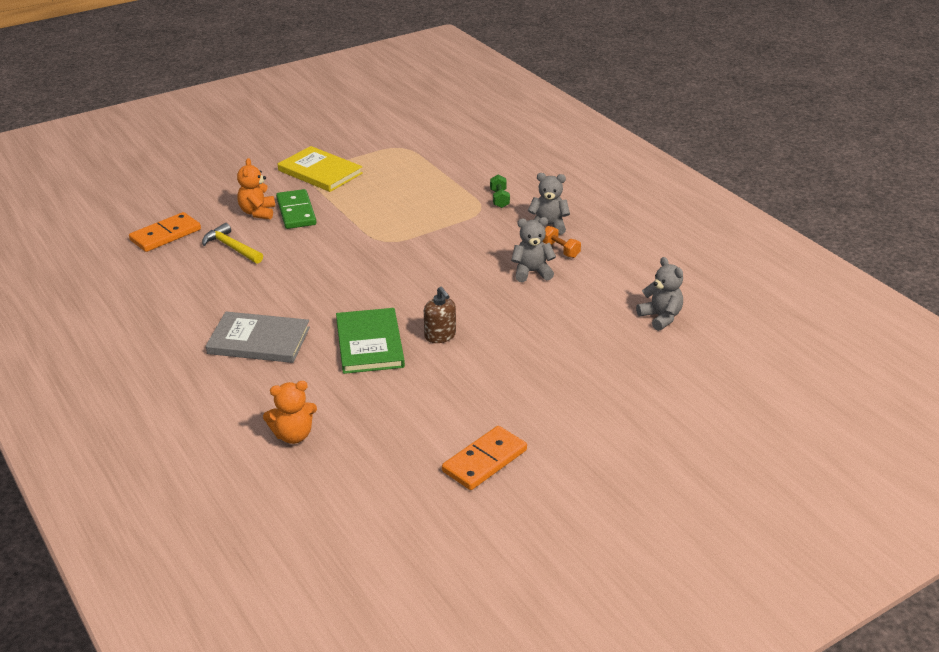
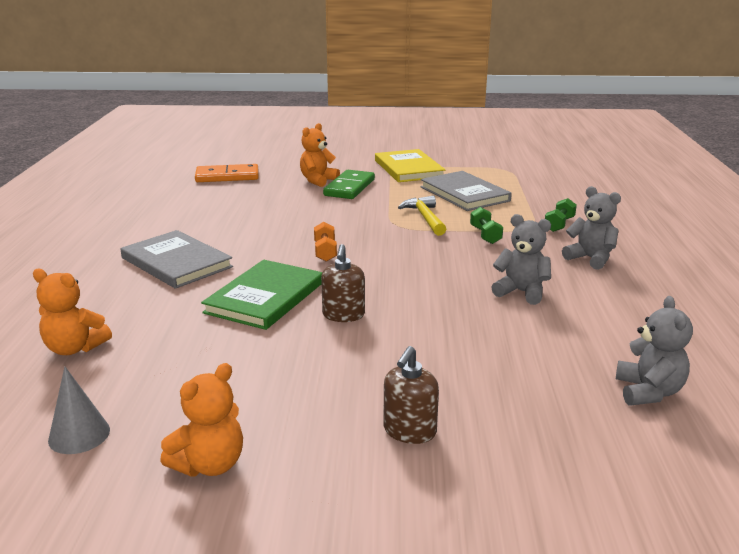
camera: 35 degrees right, 10 degrees down
yellow hammer [202,223,263,264] -> yellow hammer moved to [398,196,446,236]
orange domino [442,426,527,490] -> orange teddy bear [160,363,243,477]
orange dumbbell [542,226,581,258] -> orange dumbbell moved to [314,222,337,262]
none -> grey cone [48,367,110,454]
none -> brown soap dispenser [383,346,439,444]
none -> grey book [421,171,512,211]
none -> green dumbbell [470,207,503,244]

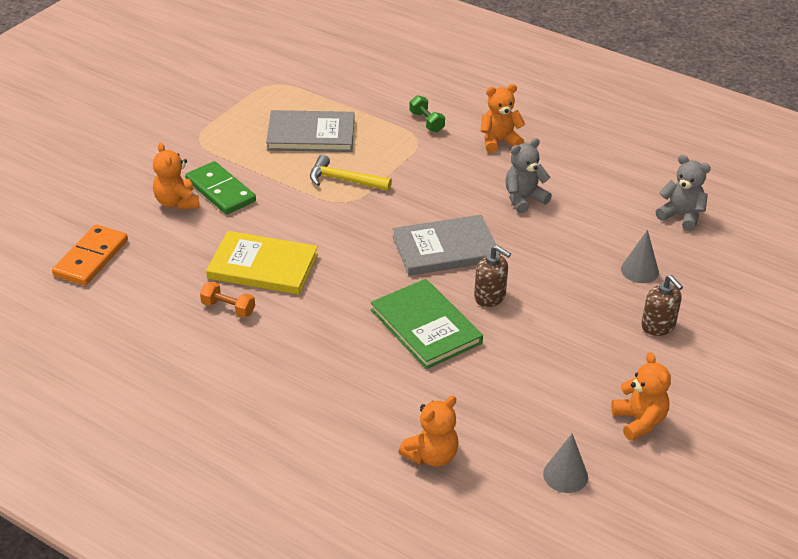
camera: 60 degrees left, 15 degrees up
grey book [120,230,233,289] -> grey book moved to [393,215,501,276]
orange dumbbell [314,222,337,262] -> orange dumbbell moved to [200,282,255,318]
yellow book [375,149,446,182] -> yellow book moved to [206,231,318,295]
green dumbbell [470,207,503,244] -> none
grey teddy bear [562,186,621,270] -> orange teddy bear [481,84,525,153]
none -> grey cone [621,230,659,283]

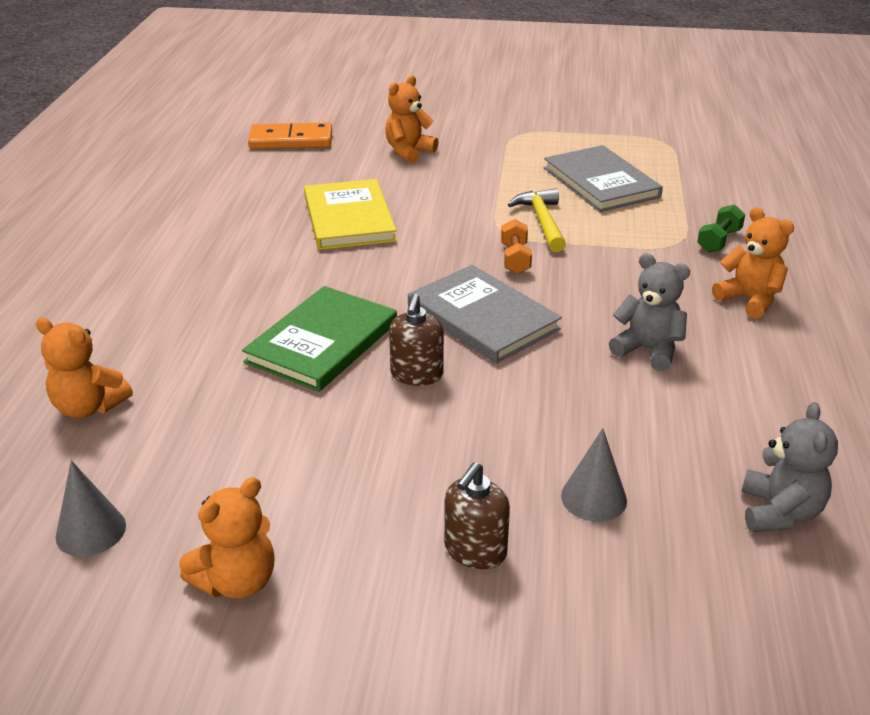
camera: 65 degrees right, 5 degrees down
green domino [185,161,256,215] -> none
orange dumbbell [200,282,255,318] -> orange dumbbell moved to [501,219,532,274]

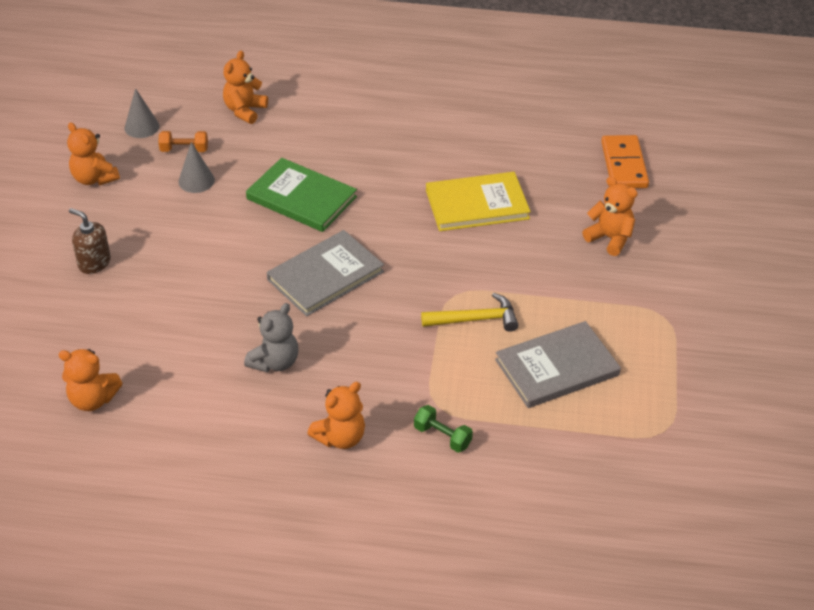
camera: 90 degrees right, 10 degrees up
brown soap dispenser [389,293,444,386] -> none
orange dumbbell [501,219,532,274] -> orange dumbbell moved to [158,131,208,152]
grey cone [561,428,627,522] -> grey cone moved to [178,142,215,193]
grey teddy bear [741,402,838,532] -> orange teddy bear [58,349,123,411]

